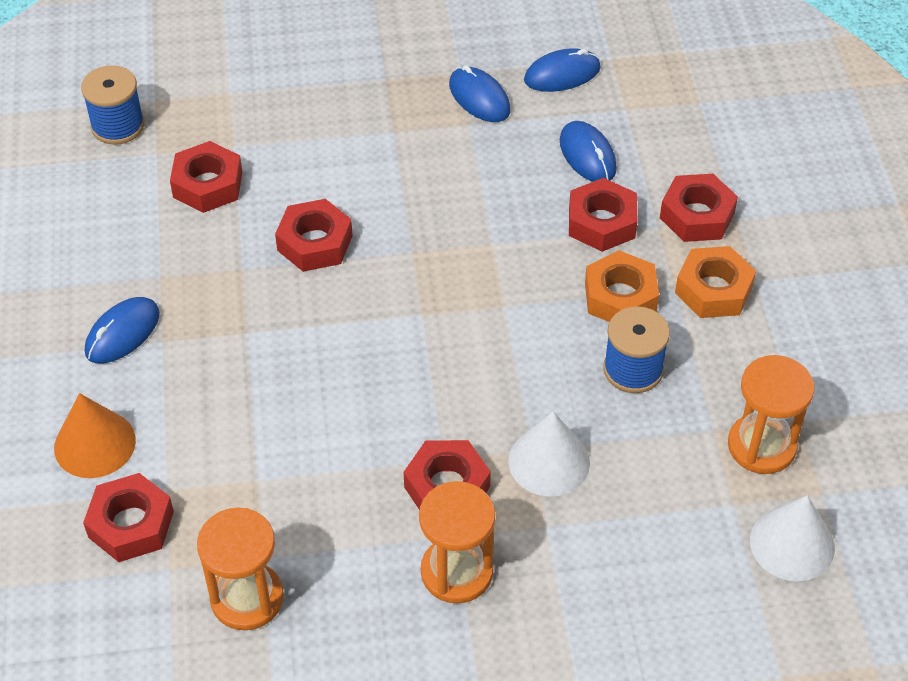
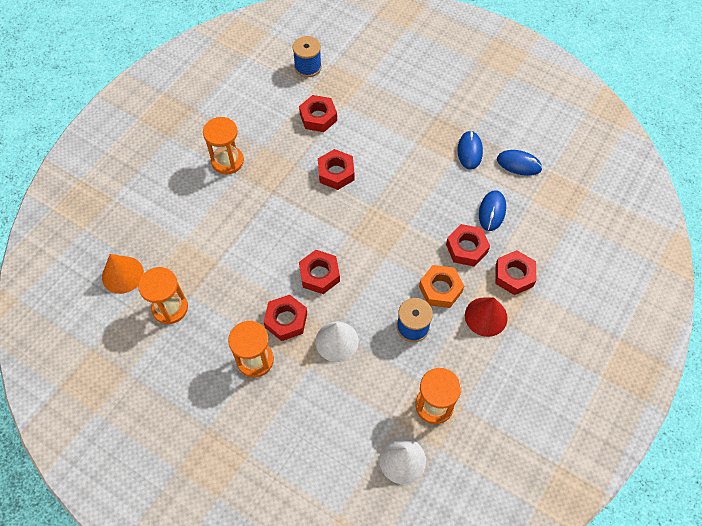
camera: 40 degrees right, 10 degrees up
orange cone [54,393,136,478] -> orange cone moved to [102,254,144,294]
red nut [83,473,174,562] -> red nut moved to [299,250,340,294]
blue mouse [85,297,160,363] -> orange hourglass [203,117,244,174]
orange nut [675,246,756,318] -> red cone [465,297,508,337]

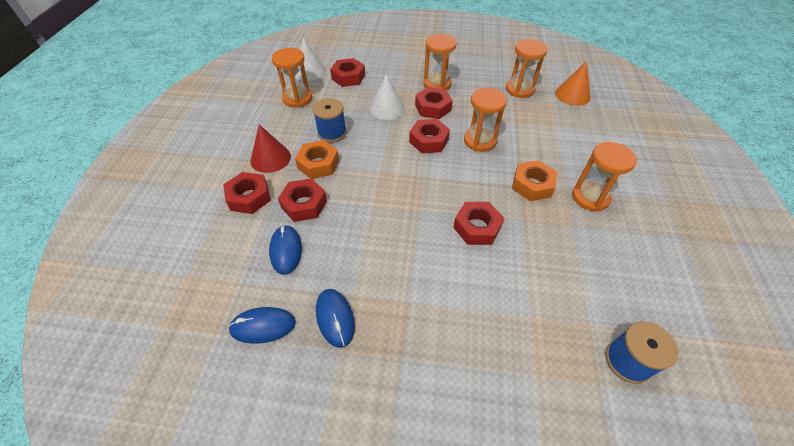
camera: 155 degrees right, 10 degrees down
red nut [299,95,337,132] -> red nut moved to [330,58,365,87]
none -> orange hourglass [464,88,507,152]
none -> orange nut [512,160,557,201]

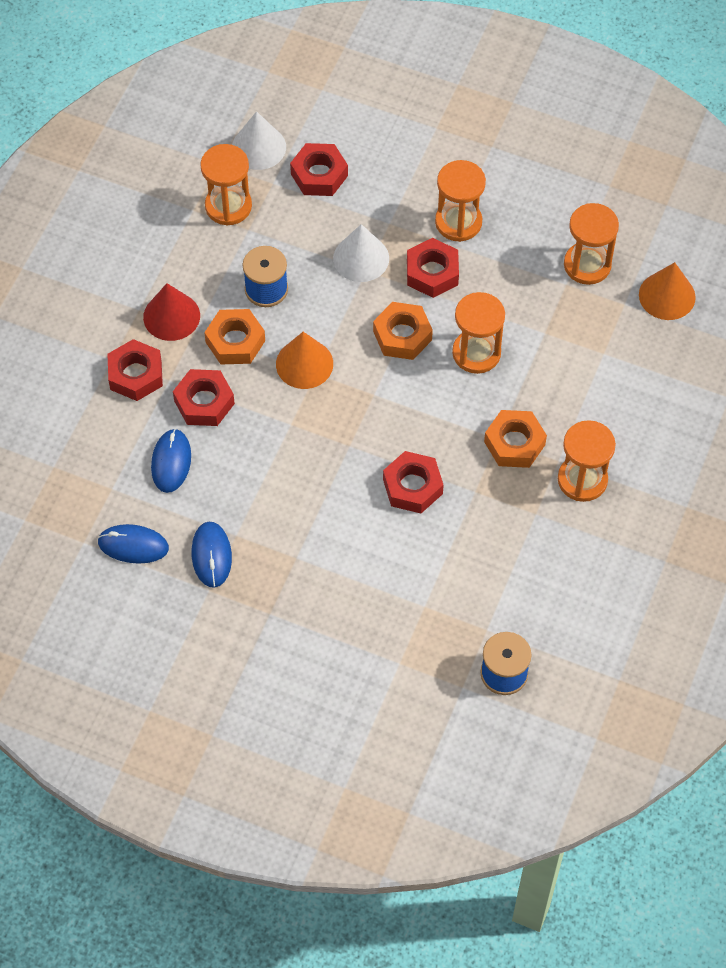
camera: 15 degrees right, 10 degrees up
red nut [409,119,450,153] -> orange nut [373,302,433,360]
none -> orange cone [276,332,333,389]

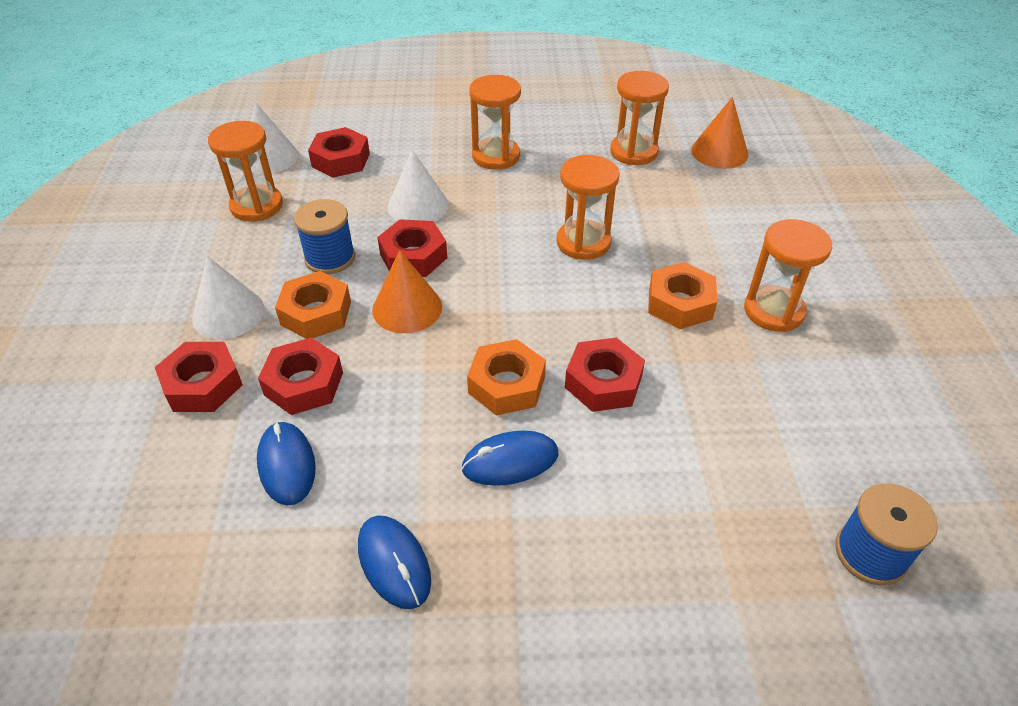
camera: 25 degrees left, 15 degrees down
blue mouse [97,524,169,564] -> blue mouse moved to [461,430,559,486]
red cone [143,283,200,341] -> white cone [192,256,264,339]
orange nut [373,302,433,360] -> orange nut moved to [467,339,546,416]
red nut [407,238,459,298] -> red nut moved to [377,219,447,277]

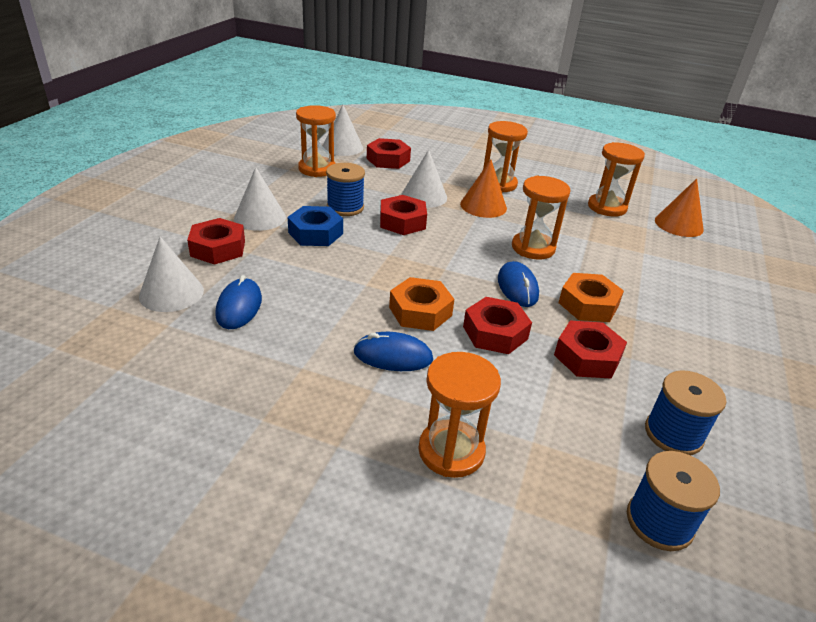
camera: 20 degrees right, 10 degrees down
red nut [258,338,343,415] -> red nut moved to [554,321,627,379]
orange nut [275,271,351,339] -> blue nut [287,206,343,246]
blue mouse [358,516,431,609] -> blue mouse moved to [498,261,539,307]
orange cone [372,250,442,333] -> orange cone moved to [460,160,507,218]
orange hourglass [744,219,832,332] -> orange hourglass moved to [418,352,501,478]
none -> white cone [139,237,204,312]
none -> blue spool [645,370,727,455]

